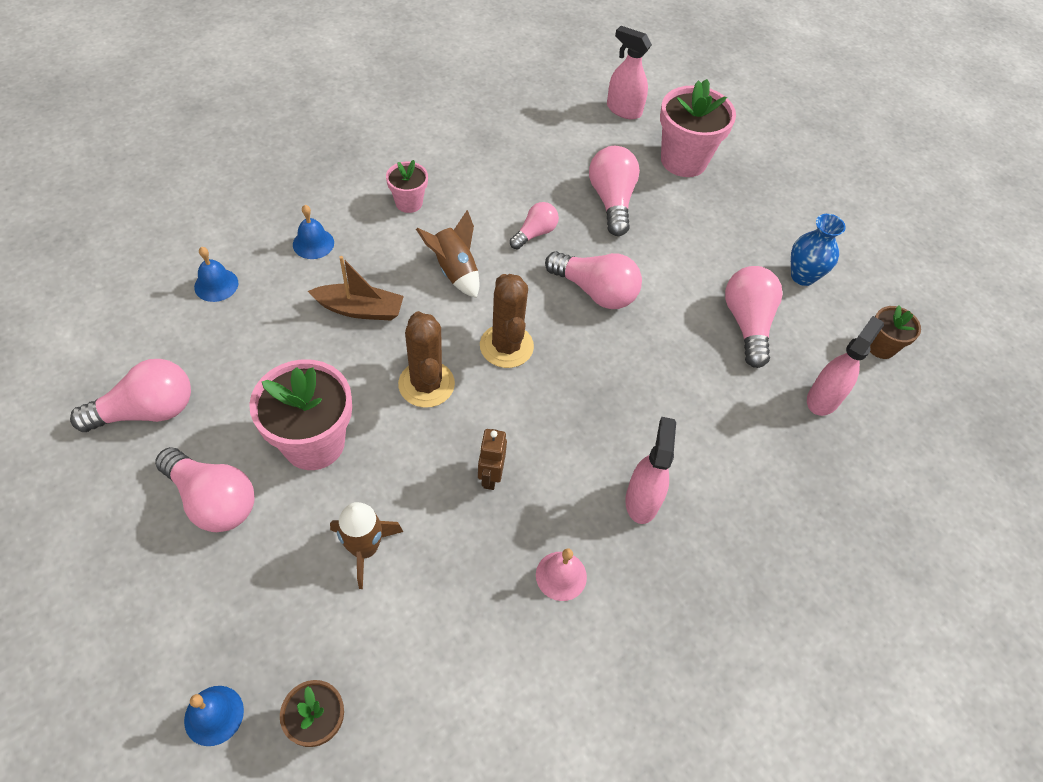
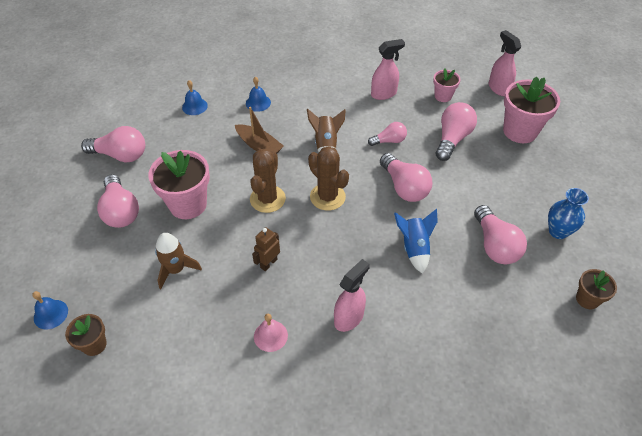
camera: 35 degrees right, 5 degrees down
pink flower pot [386,160,428,213] -> pink flower pot moved to [433,68,461,102]
brown cactus [480,274,534,368] -> brown cactus turned 60 degrees counterclockwise [308,146,349,211]
pink light bulb [725,266,782,368] -> pink light bulb turned 135 degrees clockwise [474,205,527,264]
pink spray bottle [807,316,884,416] -> pink spray bottle moved to [371,39,405,100]
none -> blue rocket [394,209,438,274]

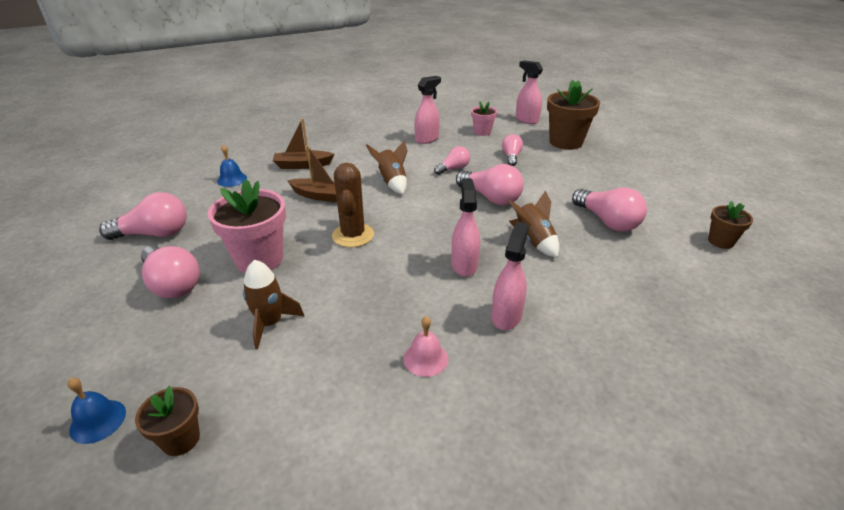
camera: 20 degrees left, 15 degrees down
blue bell [246,77,271,112] -> brown boat [273,118,335,169]
brown robot [252,227,280,271] -> none
brown cactus [308,146,349,211] -> none
blue rocket [394,209,438,274] -> brown rocket [508,191,559,258]
pink light bulb [436,102,477,161] -> pink light bulb [502,134,523,166], size x0.60
pink flower pot [503,76,560,143] -> brown flower pot [547,80,600,150]
blue vase [548,188,589,239] -> none
none -> pink spray bottle [451,178,480,277]

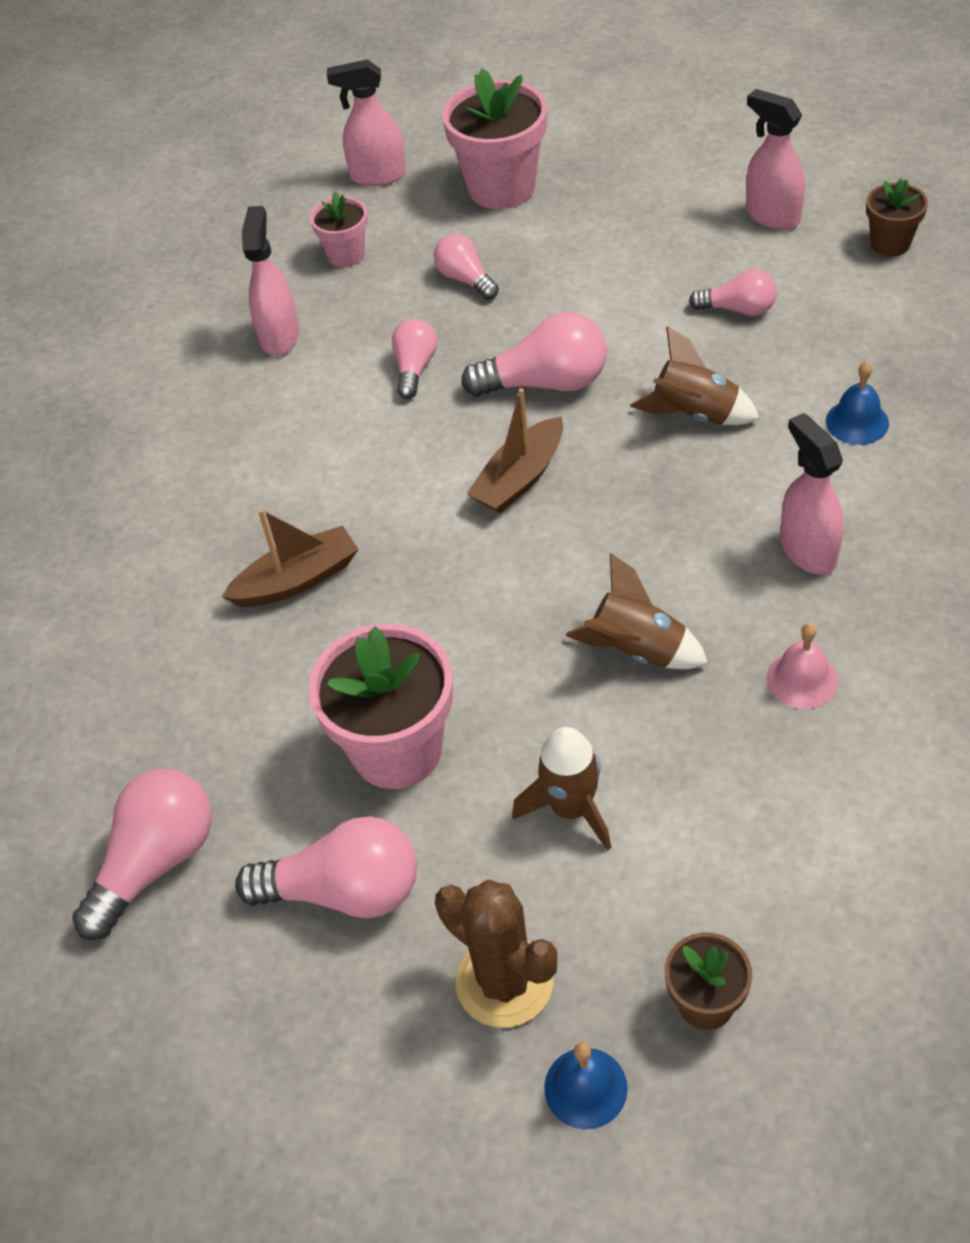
camera: 40 degrees left, 15 degrees up
blue bell [217,145,247,187] -> blue bell moved to [826,362,889,445]
brown boat [273,118,335,169] -> brown boat moved to [466,388,563,513]
brown cactus [332,163,374,247] -> brown cactus moved to [435,879,557,1028]
brown rocket [366,141,407,194] -> brown rocket moved to [566,553,708,669]
pink spray bottle [451,178,480,277] -> pink spray bottle moved to [746,89,805,230]
brown flower pot [547,80,600,150] -> pink flower pot [442,68,547,209]
pink light bulb [572,187,647,232] -> pink light bulb [689,269,777,316], size x0.60

